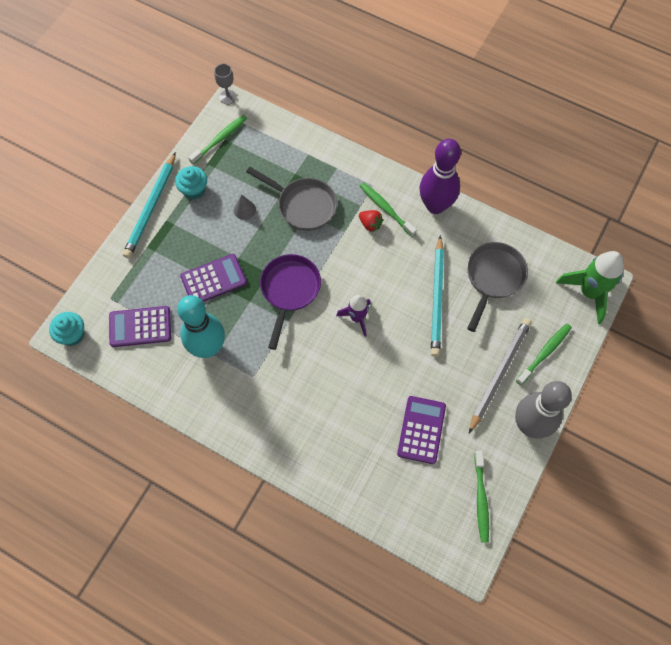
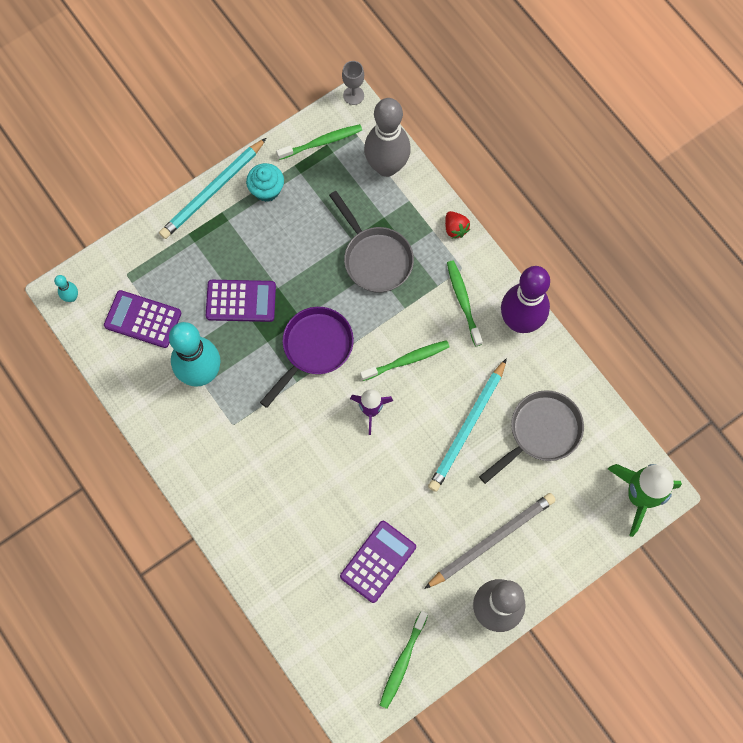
camera: 25 degrees right, 5 degrees up
turquoise cupcake [49,312,84,346] -> turquoise bowling pin [54,275,78,302]
grey cone [234,194,256,220] -> none
red strawberry [359,210,383,232] -> red strawberry moved to [445,211,470,239]
green toothbrush [516,323,572,385] -> green toothbrush moved to [360,340,450,381]
none -> grey bowling pin [364,98,411,177]

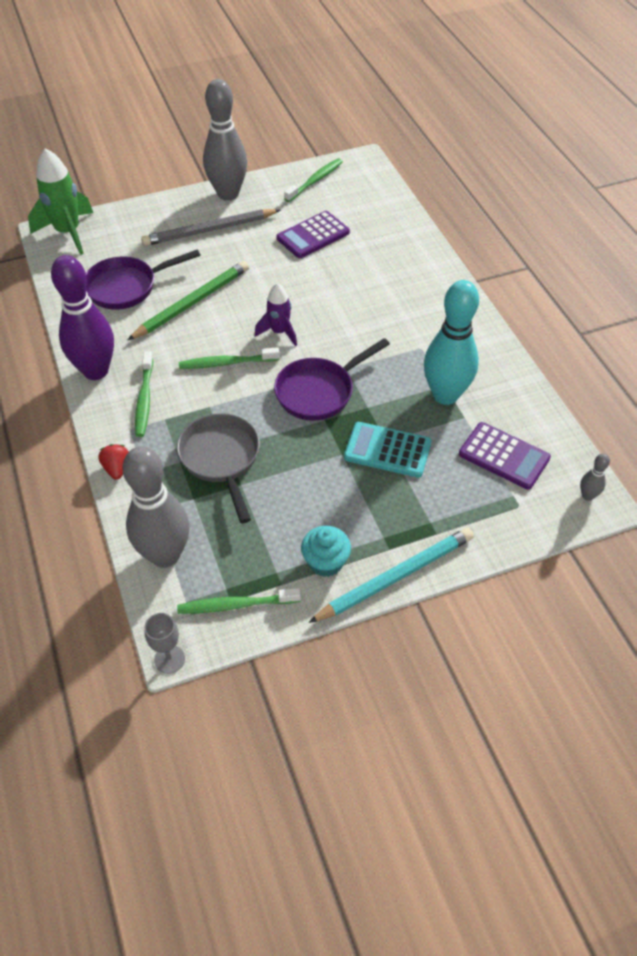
camera: 165 degrees left, 20 degrees down
turquoise bowling pin [54,275,78,302] -> grey bowling pin [580,453,610,501]
purple calculator [206,280,276,322] -> turquoise calculator [344,422,432,478]
turquoise pencil [428,358,507,492] -> green pencil [128,261,249,340]
grey pan [479,390,584,484] -> purple pan [86,249,200,310]

